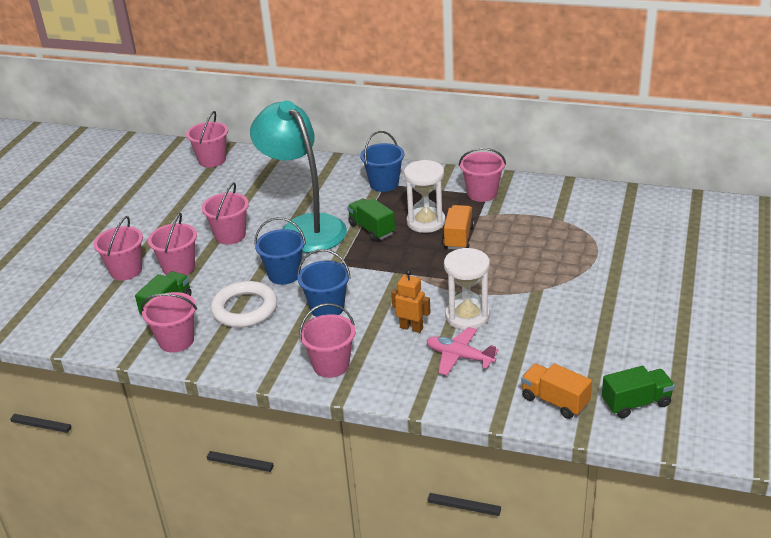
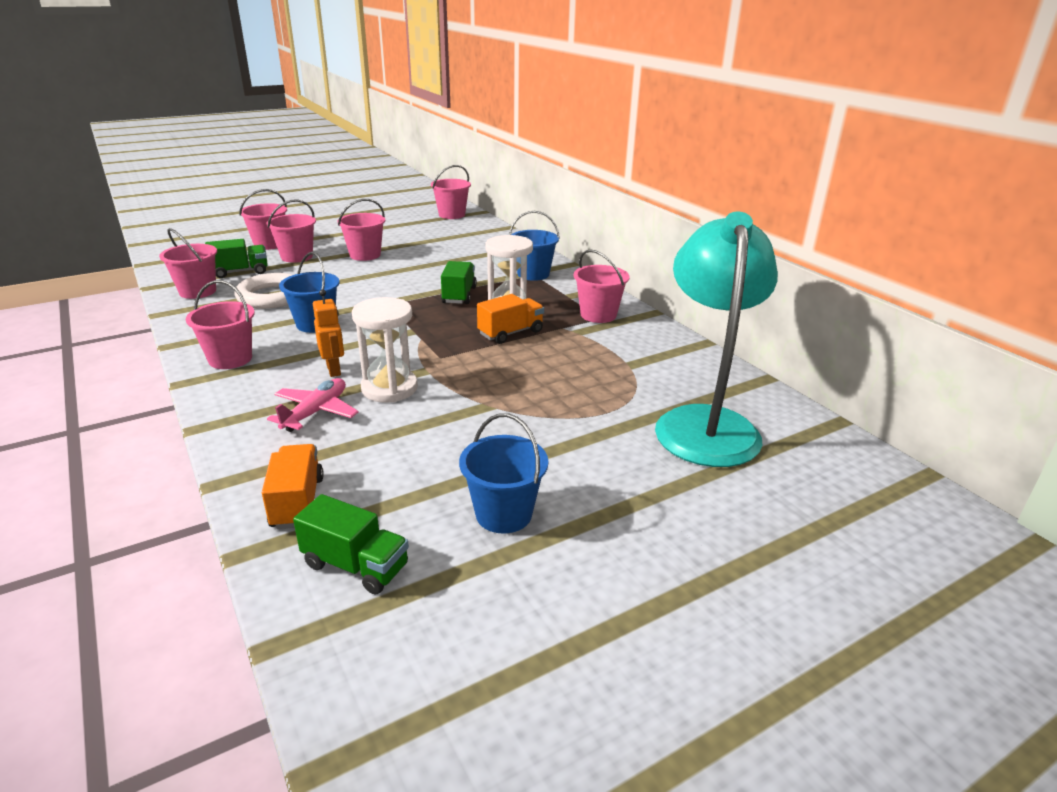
camera: 40 degrees right, 5 degrees down
turquoise lamp [250,101,347,253] -> turquoise lamp moved to [655,211,778,467]
blue bucket [254,217,306,285] -> blue bucket moved to [459,413,548,534]
pink plane [426,327,499,375] -> pink plane turned 45 degrees clockwise [267,378,359,432]

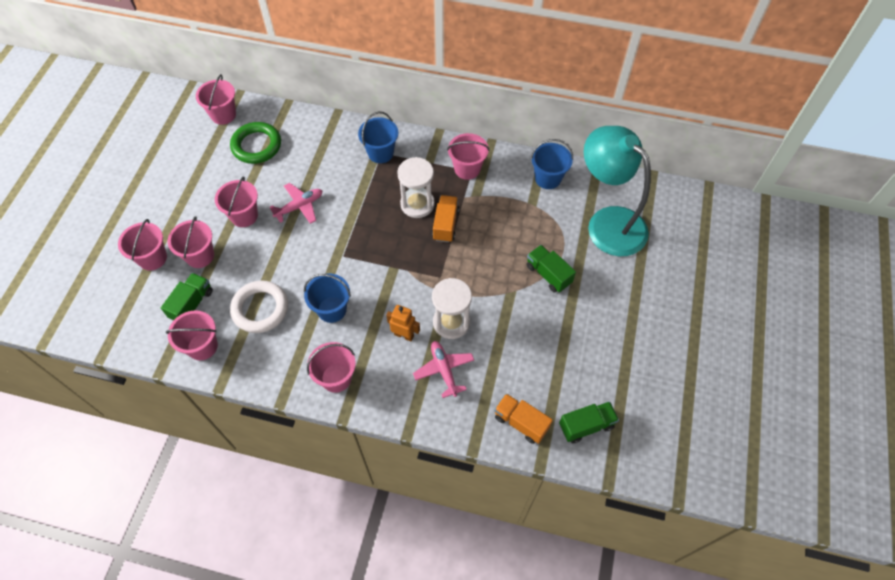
camera: 45 degrees left, 30 degrees up
green truck [441,261,477,304] -> green truck moved to [527,245,576,293]
blue bucket [459,413,548,534] -> blue bucket moved to [531,139,573,189]
none -> green ring [230,122,281,164]
none -> pink plane [270,183,322,224]

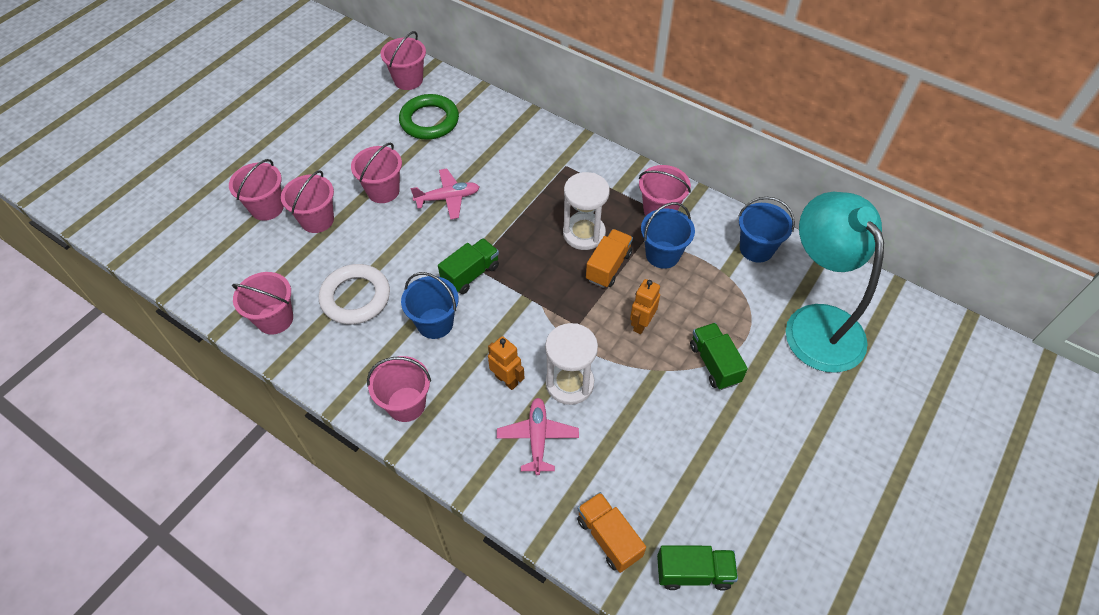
camera: 20 degrees right, 5 degrees down
green truck [161,273,213,321] -> green truck moved to [438,238,499,294]
blue bucket [358,111,398,163] -> blue bucket moved to [641,202,695,269]
none -> orange robot [630,279,660,334]

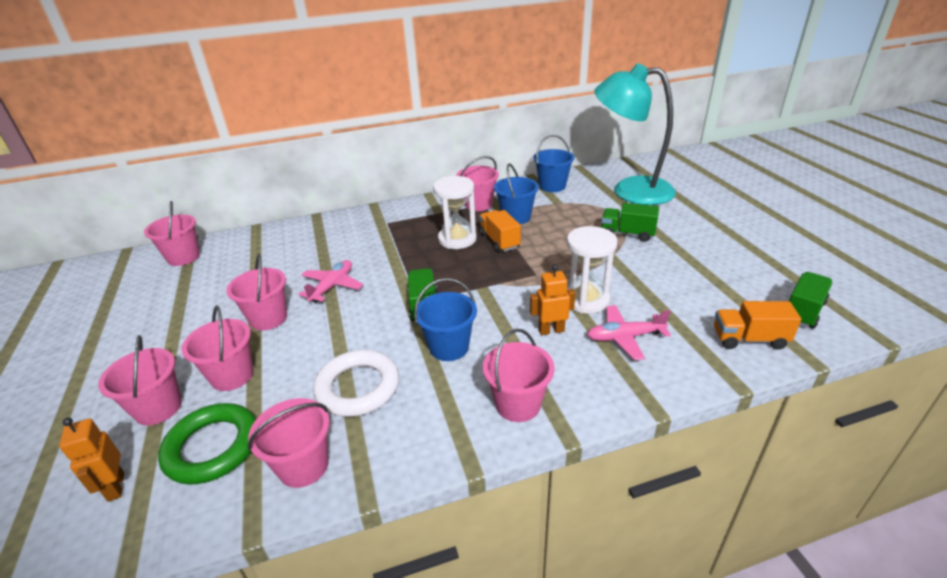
camera: 50 degrees left, 20 degrees down
green ring [399,94,459,140] -> green ring moved to [158,403,256,485]
pink plane [497,398,579,475] -> pink plane turned 45 degrees counterclockwise [587,305,671,360]
orange robot [630,279,660,334] -> orange robot moved to [59,418,124,502]

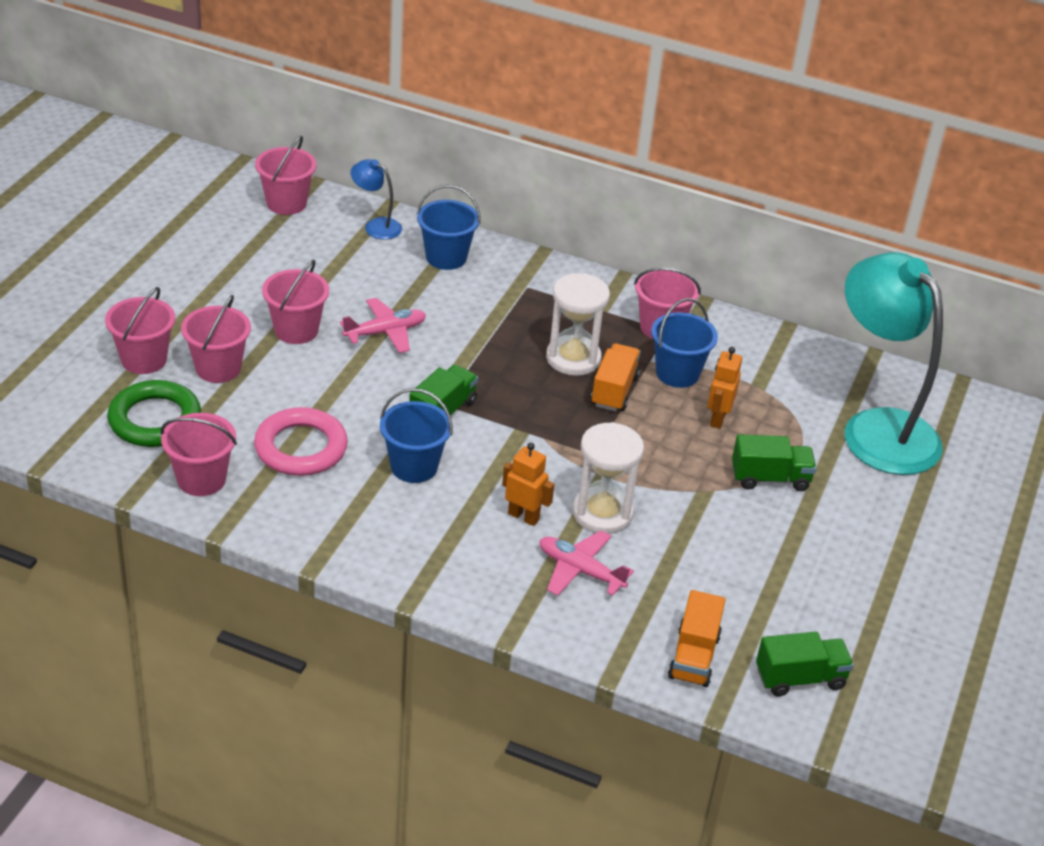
camera: 35 degrees right, 5 degrees up
orange robot [59,418,124,502] -> orange robot moved to [708,347,742,429]
white ring [313,350,399,417] -> pink ring [254,407,348,476]
pink bucket [483,329,554,422] -> none
blue bucket [533,135,574,192] -> blue bucket moved to [416,185,481,270]
green truck [601,203,659,242] -> green truck turned 120 degrees clockwise [732,434,816,491]
orange truck [714,301,801,350] -> orange truck turned 120 degrees counterclockwise [668,590,725,687]
none -> blue lamp [351,159,402,240]

